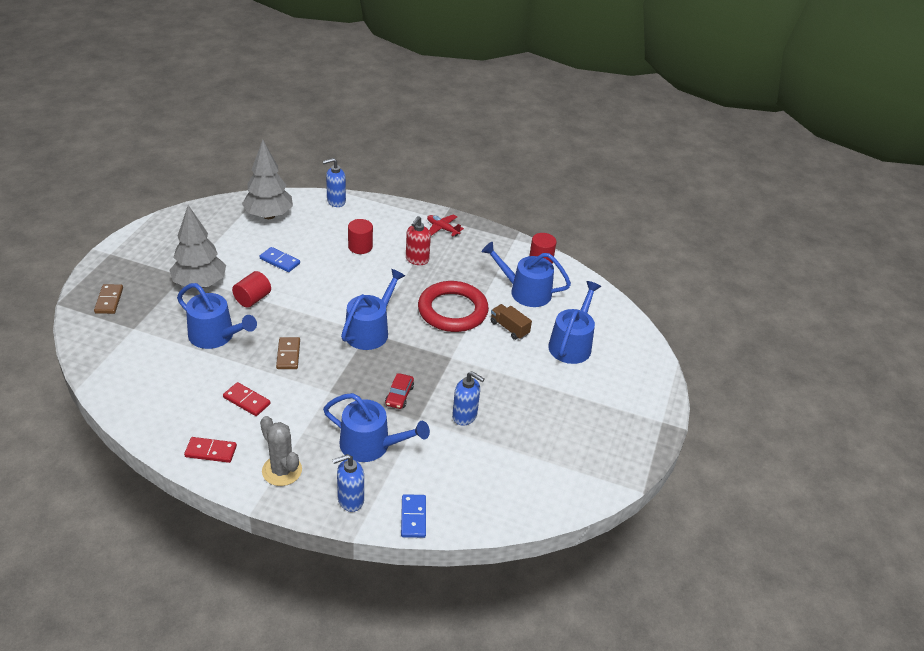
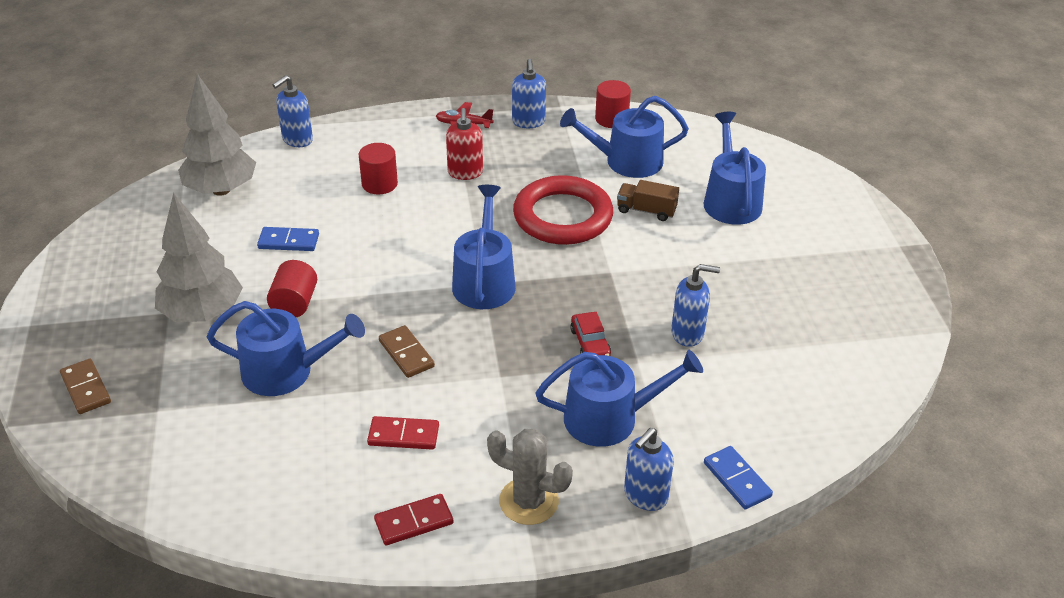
camera: 25 degrees left, 0 degrees up
none -> blue soap dispenser [512,59,546,128]

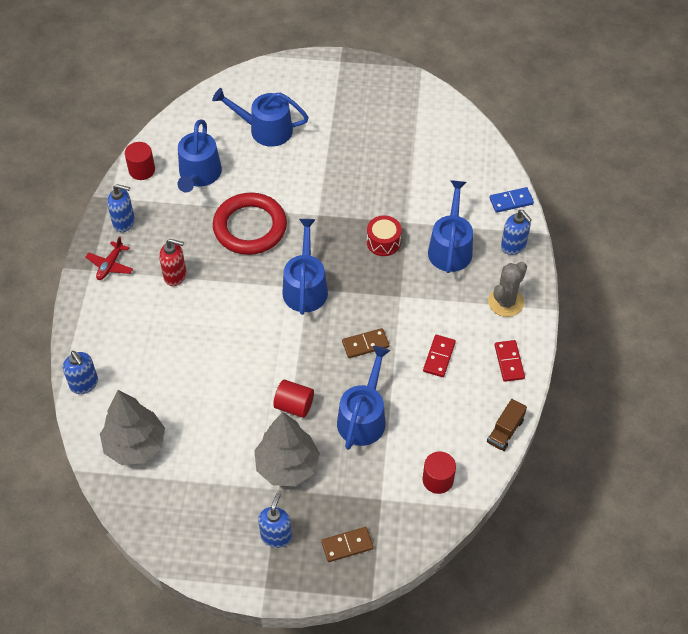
camera: 75 degrees left, 15 degrees up
blue domino [257,227,319,251] -> none
red cylinder [359,143,398,195] -> red cylinder moved to [423,451,456,494]
blue watering can [452,185,516,309] -> blue watering can turned 75 degrees clockwise [282,219,328,315]
red car [570,312,611,356] -> red drum [367,216,402,256]
brown truck [617,180,679,221] -> brown truck moved to [487,399,527,451]
blue soap dispenser [671,264,720,347] -> blue soap dispenser moved to [258,493,292,548]

